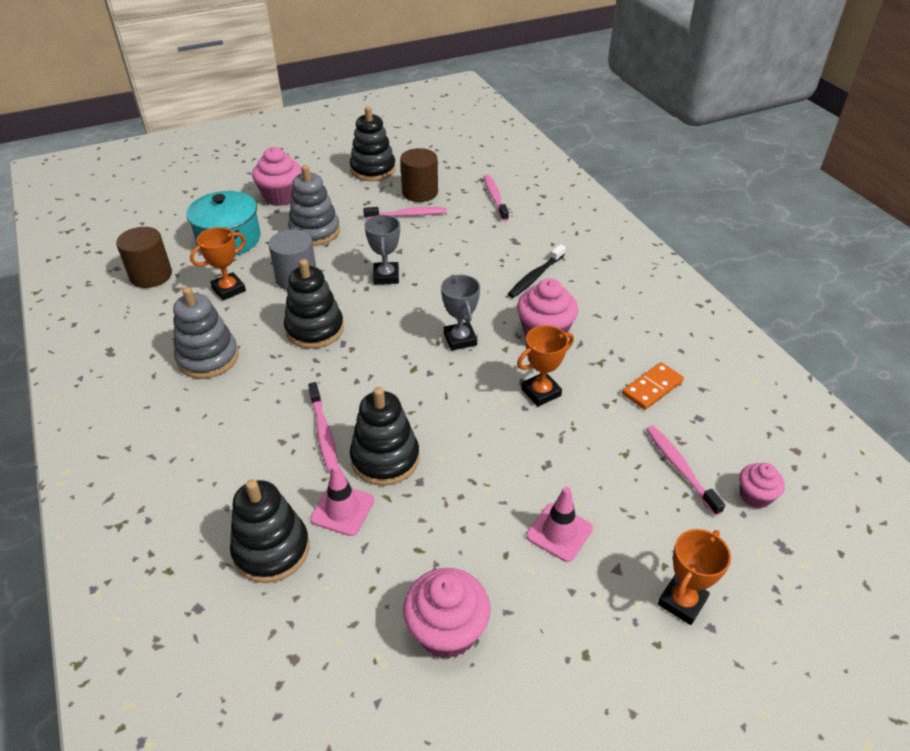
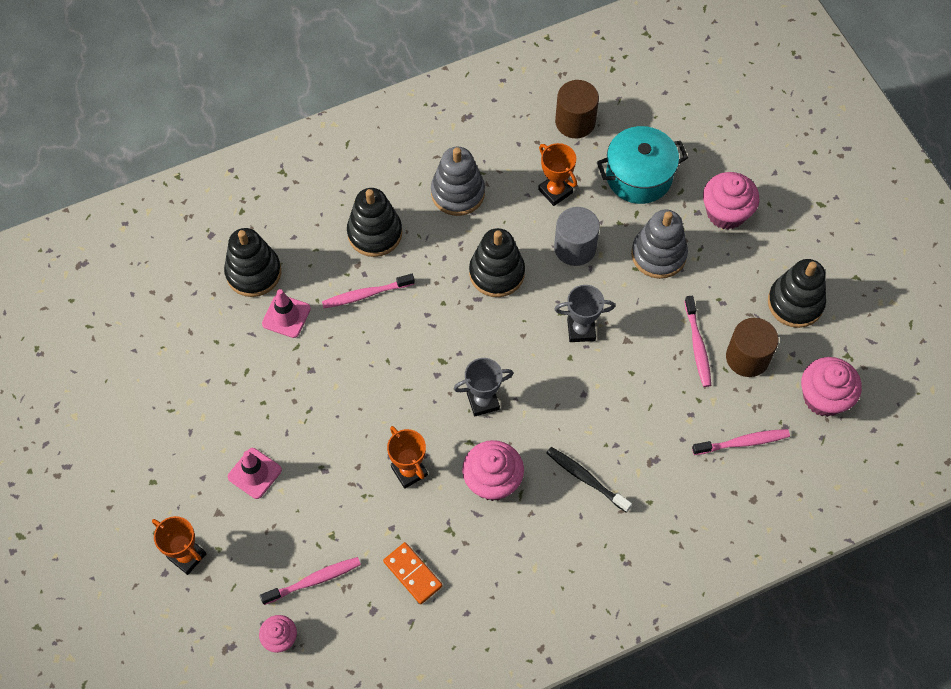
camera: 90 degrees right, 20 degrees up
black stacking toy [350,387,420,486] -> black stacking toy moved to [347,188,402,257]
pink cupcake [403,568,491,659] -> pink cupcake moved to [801,357,862,417]

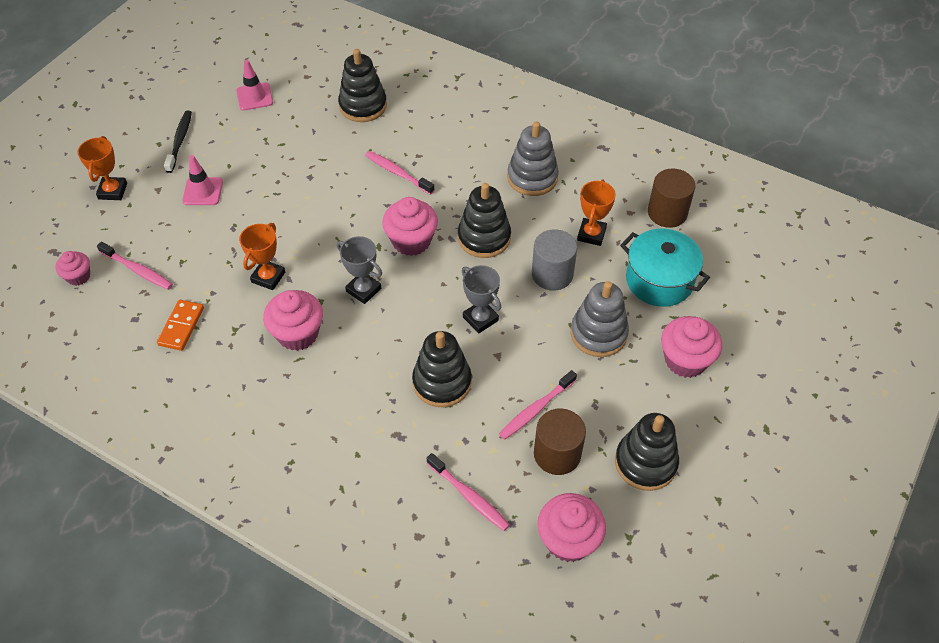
camera: 55 degrees right, 10 degrees down
pink traffic cone [262,289,311,338] -> pink traffic cone moved to [236,60,273,111]
black stacking toy [347,188,402,257] -> black stacking toy moved to [412,331,472,407]
black toothbrush [546,447,632,513] -> black toothbrush moved to [164,111,192,173]
none -> pink cupcake [382,197,438,256]

